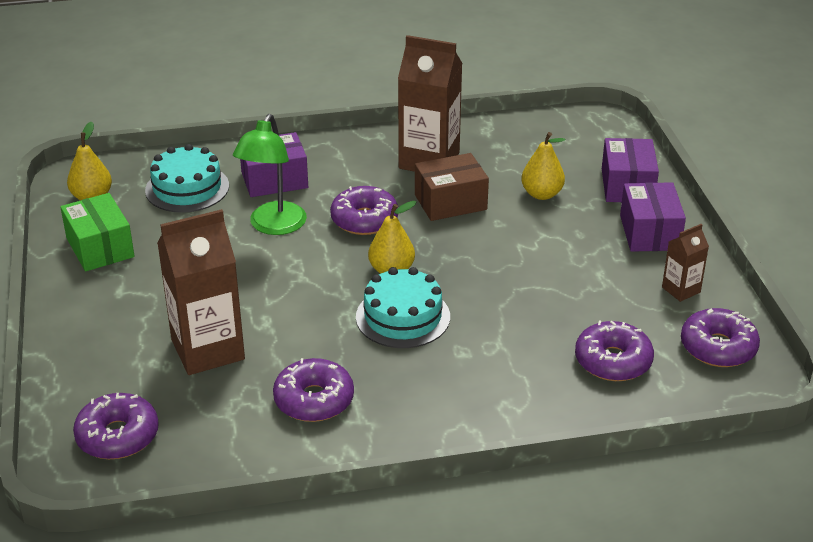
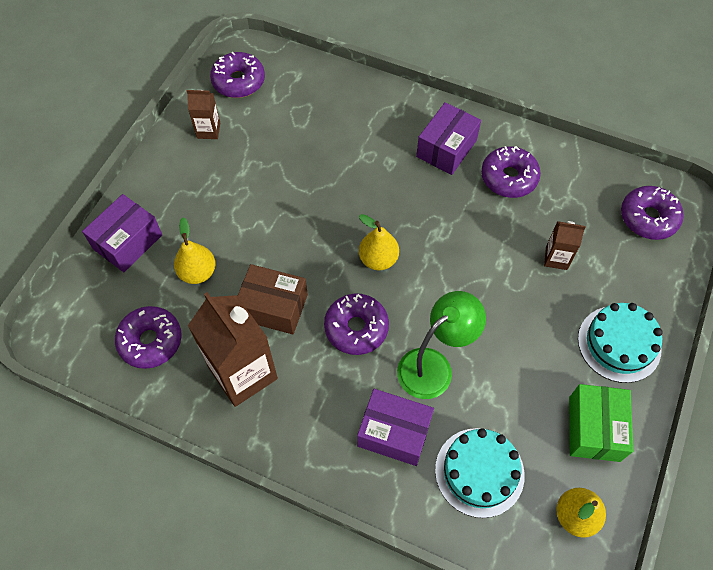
camera: 145 degrees left, 25 degrees up
brown carton [157,209,245,375] -> brown carton [544,221,586,270], size x0.50
turquoise cake [356,267,450,348] -> turquoise cake moved to [578,303,663,383]
purple donut [575,320,654,381] -> purple donut moved to [115,306,181,369]
purple box [620,182,686,252] -> purple box moved to [416,102,481,175]

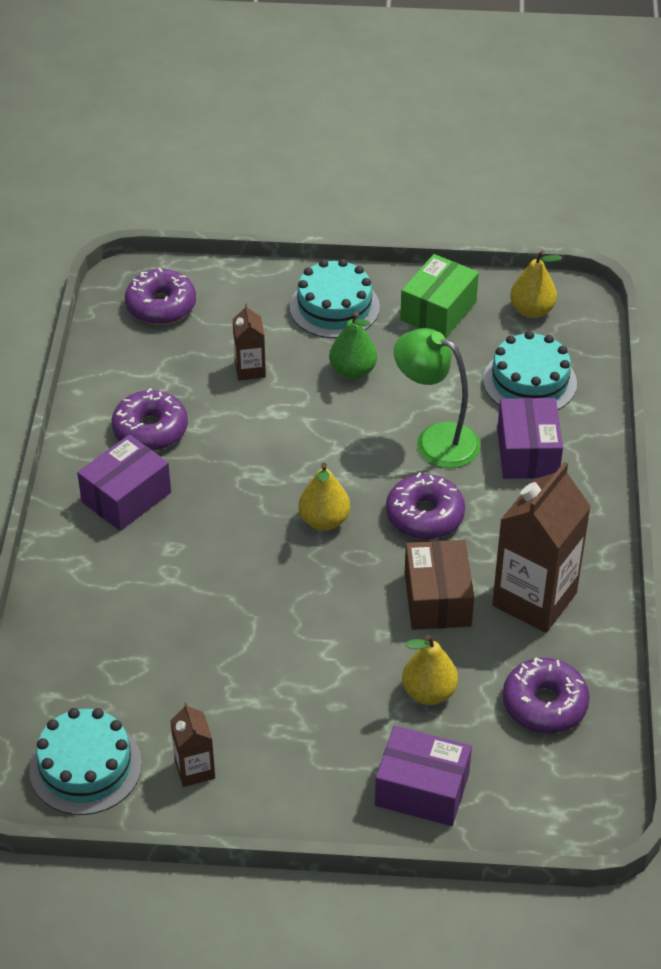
camera: 110 degrees left, 15 degrees down
purple donut [210,52,265,98] -> turquoise cake [29,708,142,815]
purple box [416,102,481,175] -> purple box turned 60 degrees counterclockwise [77,435,171,531]
green box [569,384,633,462] -> green box turned 45 degrees counterclockwise [400,254,479,338]
none -> green pear [329,312,377,379]

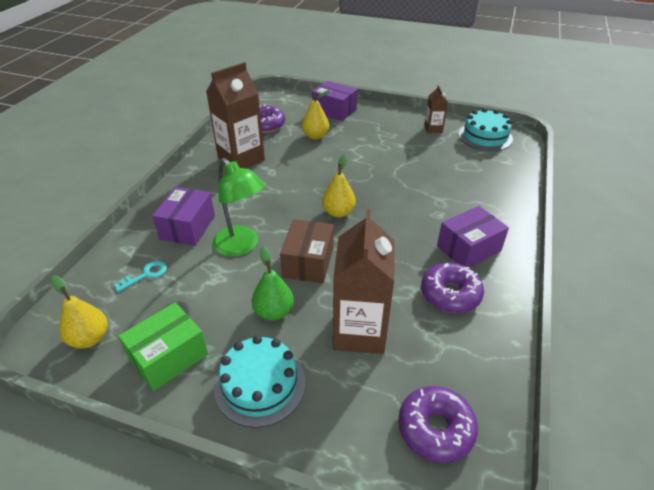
camera: 165 degrees left, 5 degrees down
brown carton [233,303,266,381] -> brown carton [333,209,395,354], size x2.02
purple donut [386,472,465,539] -> none
brown box [405,540,474,630] -> brown box moved to [280,219,334,283]
turquoise cake [483,331,577,410] -> turquoise key [114,261,167,292]

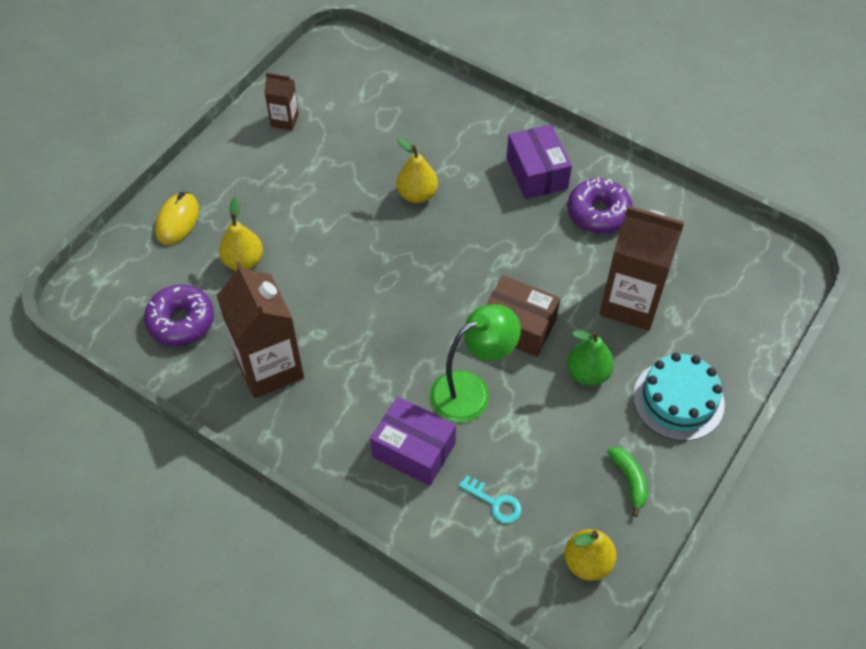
camera: 75 degrees left, 15 degrees up
turquoise key [114,261,167,292] -> turquoise key turned 150 degrees clockwise [459,476,522,524]
green box [118,302,208,391] -> green banana [607,447,648,517]
purple box [312,81,358,121] -> yellow mouse [155,192,199,245]
yellow pear [322,154,356,218] -> yellow pear moved to [396,137,438,203]
purple donut [398,386,478,463] -> none
turquoise cake [458,108,513,151] -> none

